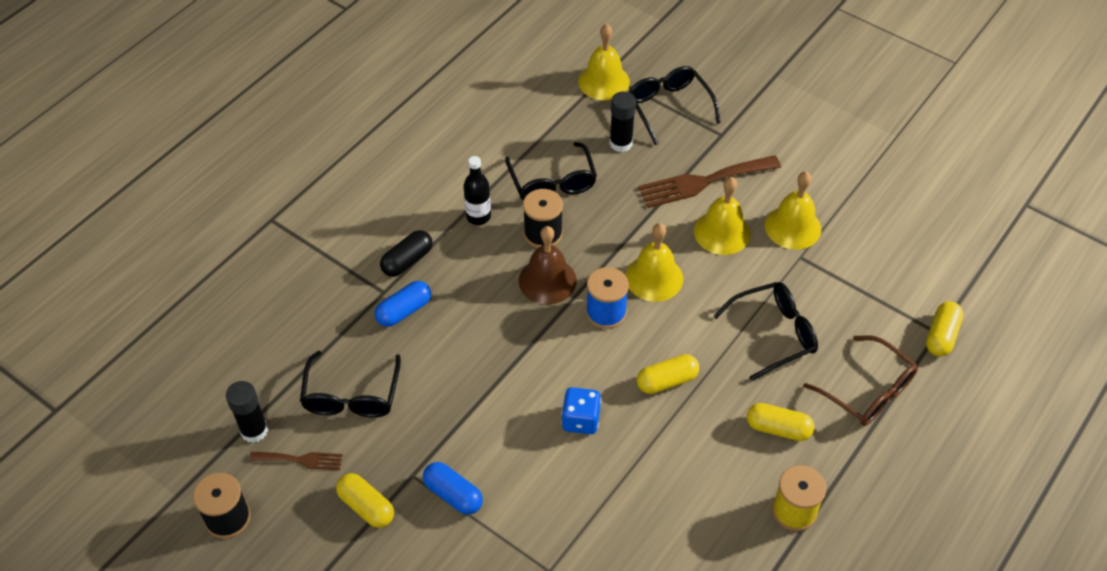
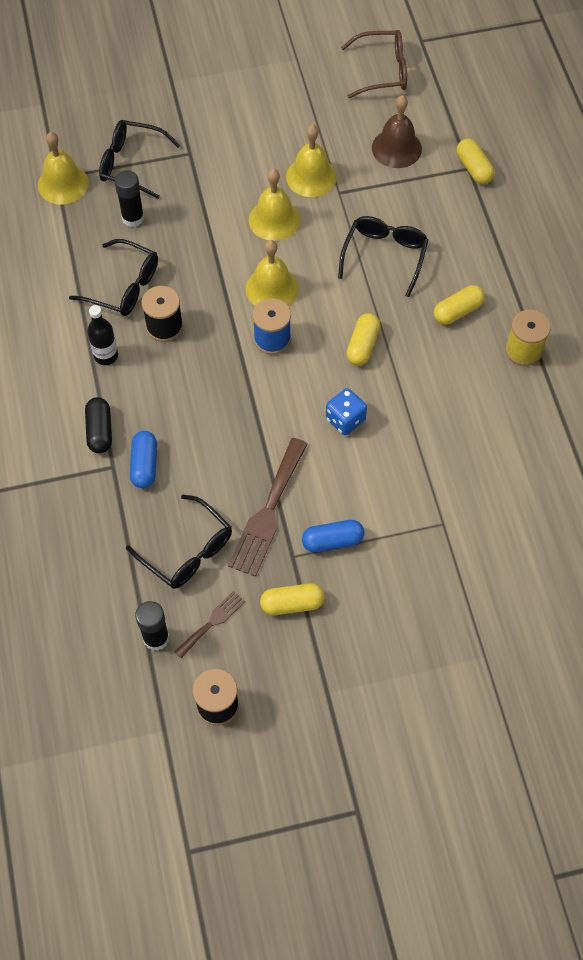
camera: 50 degrees left, 10 degrees up
brown bell [519,226,577,304] -> brown bell moved to [372,95,422,168]
brown fork [638,155,781,208] -> brown fork moved to [228,438,308,577]
brown glasses [804,335,918,426] -> brown glasses moved to [341,30,407,98]

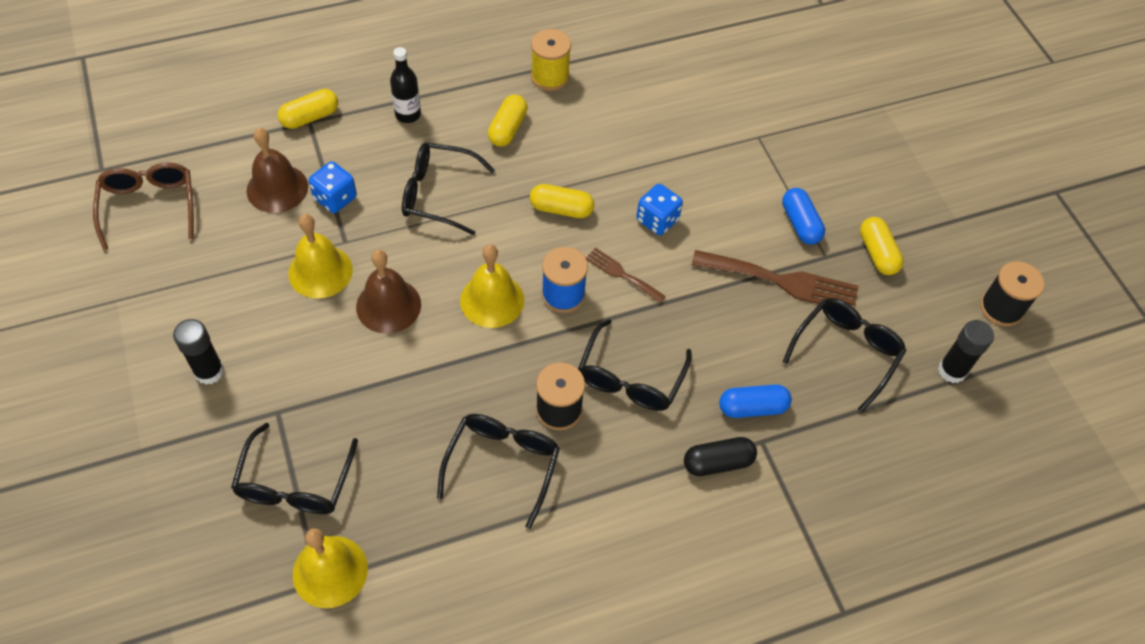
camera: 100 degrees left, 5 degrees down
black bottle [87,305,118,365] -> black bottle moved to [390,47,421,123]
black glue stick [114,170,144,227] -> black glue stick moved to [173,319,224,385]
brown fork [174,591,245,658] -> brown fork moved to [586,247,666,303]
yellow bell [249,169,300,241] -> brown bell [356,250,421,334]
yellow capsule [434,285,485,325] -> yellow capsule turned 60 degrees clockwise [488,95,528,147]
none -> blue dice [309,161,357,213]
none -> black glasses [578,319,692,411]

